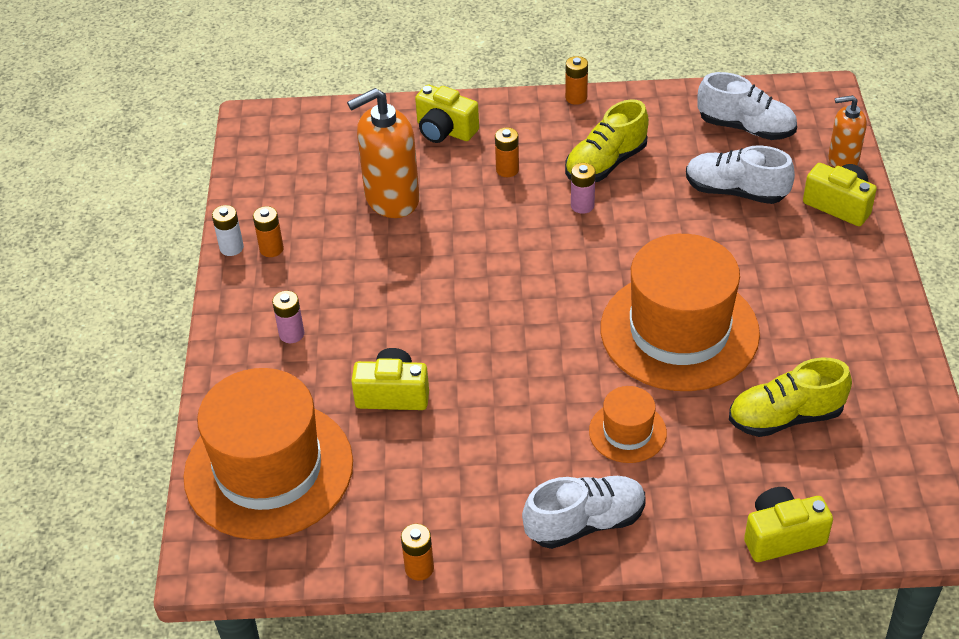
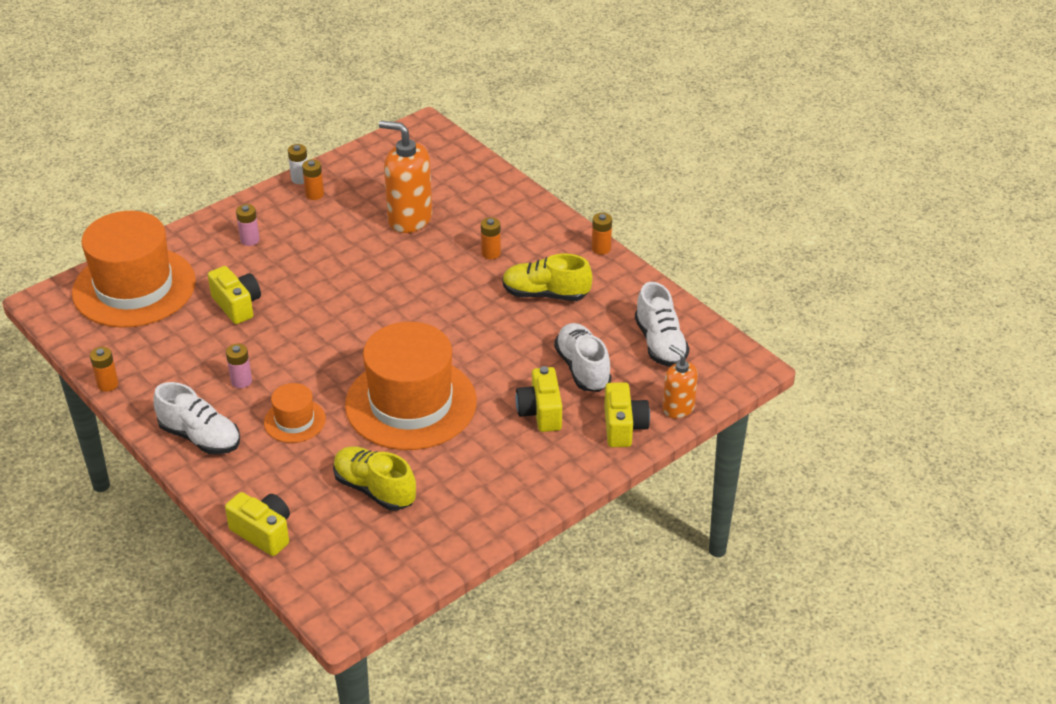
camera: 50 degrees right, 5 degrees down
yellow camera [415,85,479,143] -> yellow camera moved to [516,366,562,432]
pink battery [571,163,595,214] -> pink battery moved to [226,344,252,388]

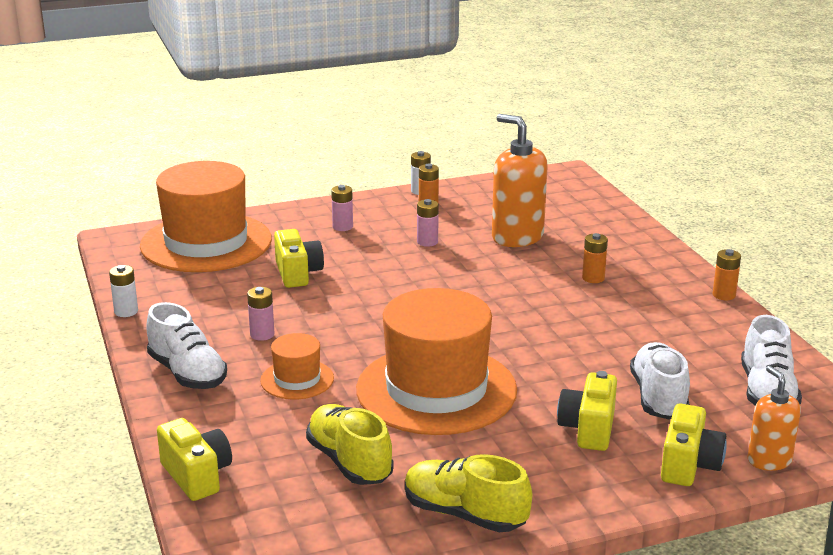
camera: 20 degrees right, 15 degrees down
orange battery [90,347,118,392] -> white battery [109,265,138,317]
yellow shoe [502,253,592,301] -> yellow shoe moved to [405,454,532,533]
none -> pink battery [417,199,439,247]

